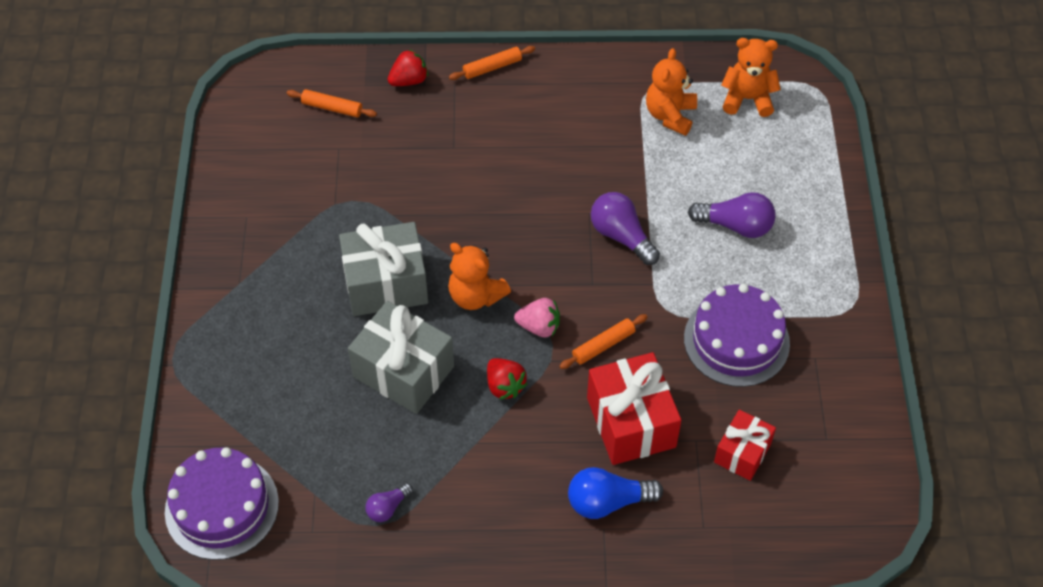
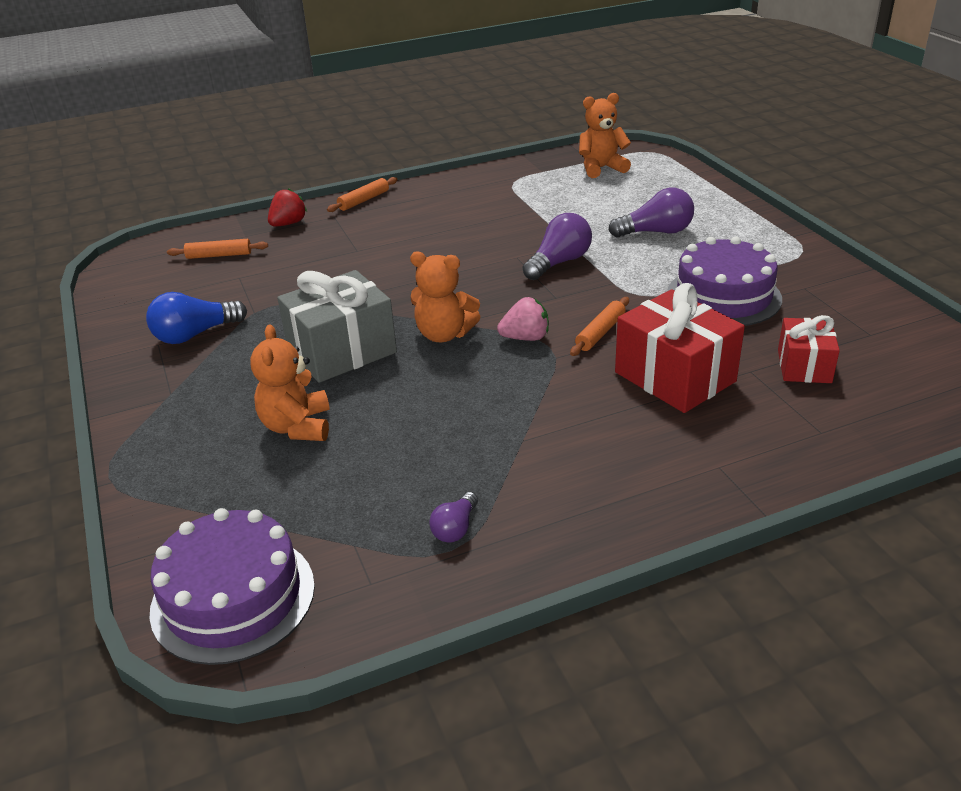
camera: 20 degrees left, 20 degrees down
grey gift [348,301,454,414] -> none
red strawberry [487,358,527,400] -> none
blue light bulb [568,467,663,519] -> blue light bulb moved to [146,292,247,344]
purple light bulb [591,192,660,265] -> purple light bulb turned 105 degrees clockwise [523,213,592,280]
orange teddy bear [646,48,697,136] -> orange teddy bear moved to [250,324,330,441]

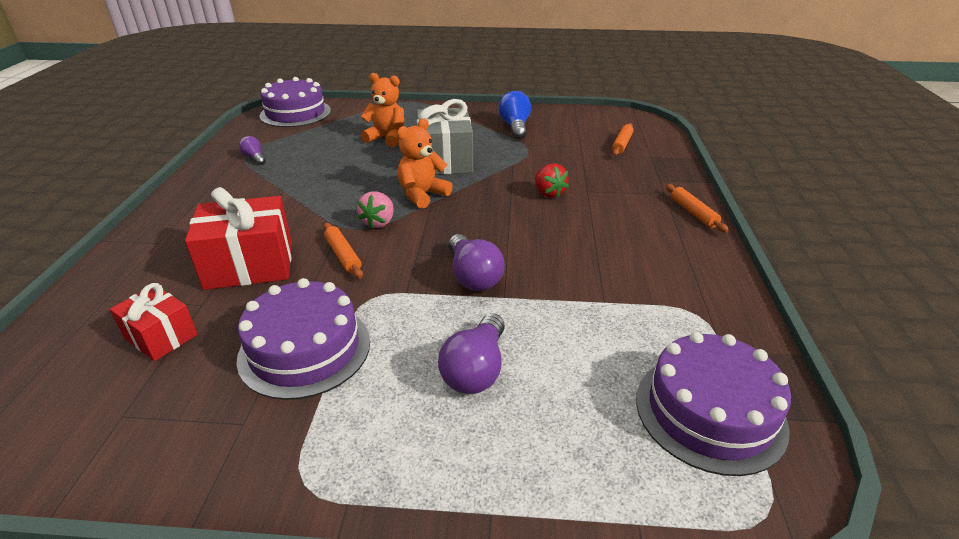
camera: 115 degrees right, 0 degrees up
red strawberry [268,188,307,227] -> red strawberry moved to [535,164,569,198]
orange teddy bear [579,93,631,178] -> purple cake [636,332,791,476]

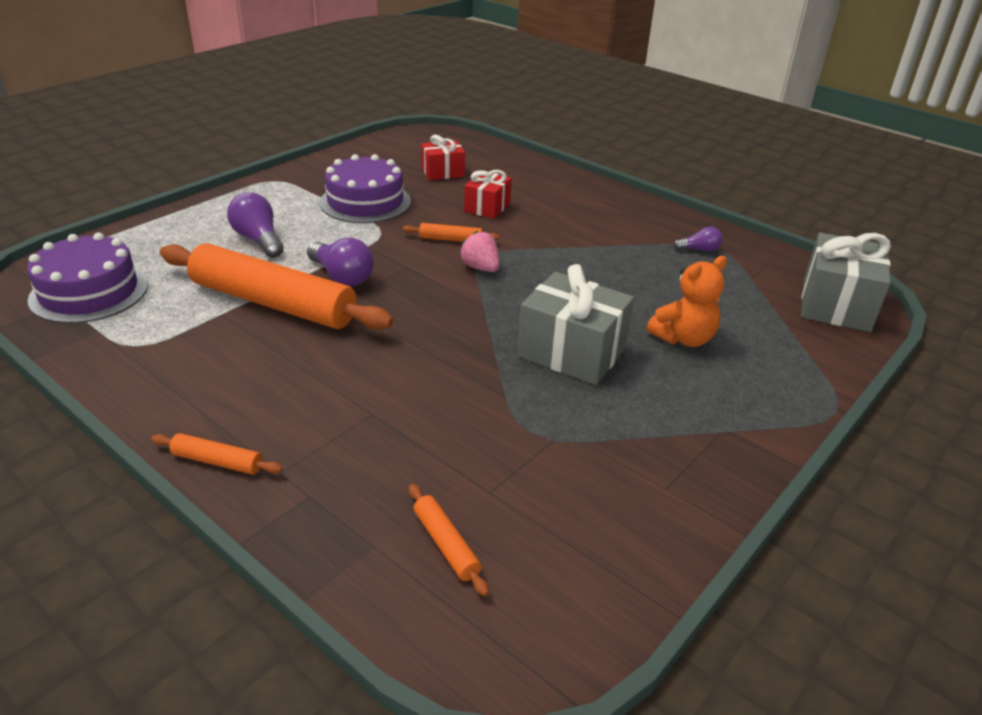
camera: 125 degrees right, 0 degrees up
red gift [185,187,292,290] -> red gift [464,170,512,219], size x0.60
purple cake [259,77,331,127] -> grey gift [801,232,891,332]
orange teddy bear [397,118,453,209] -> none
purple light bulb [448,234,505,291] -> purple light bulb turned 150 degrees counterclockwise [307,238,374,286]
blue light bulb [499,91,531,140] -> none
red strawberry [535,164,569,198] -> none
none -> orange rolling pin [160,243,393,330]

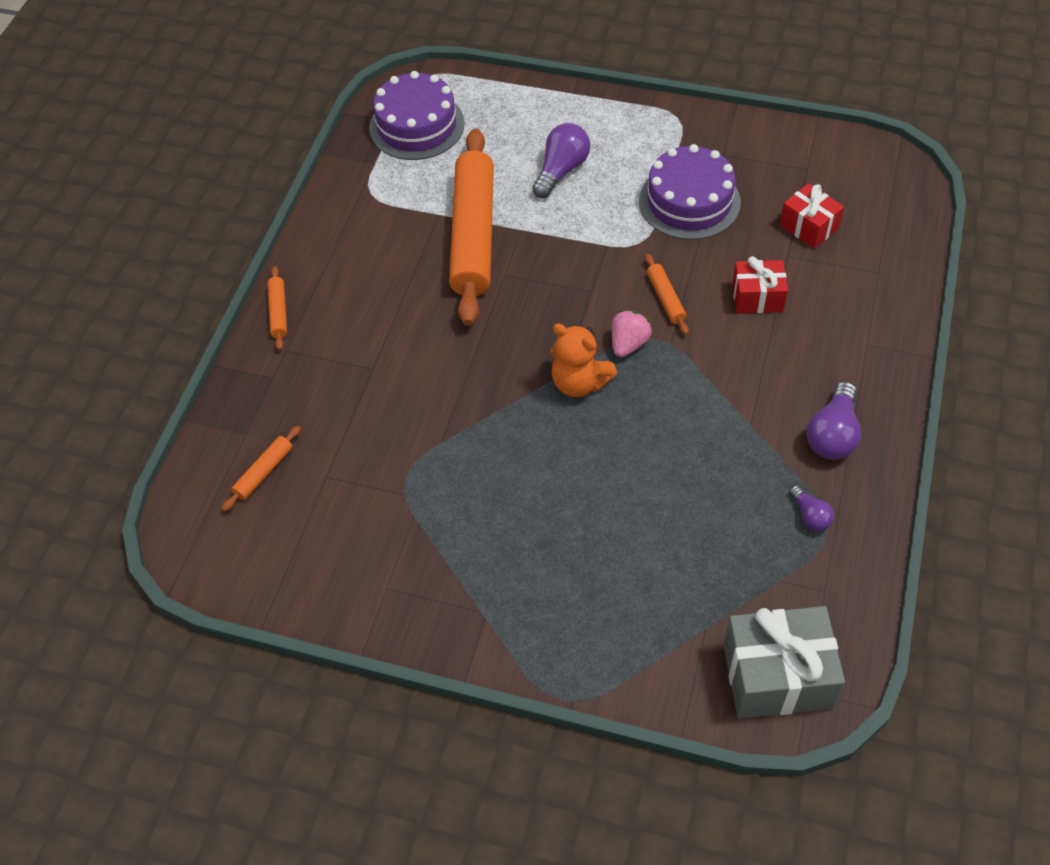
camera: 70 degrees right, 20 degrees up
purple light bulb [307,238,374,286] -> purple light bulb moved to [806,381,861,460]
grey gift [517,264,634,385] -> none
orange teddy bear [647,256,727,347] -> orange teddy bear moved to [551,324,617,397]

